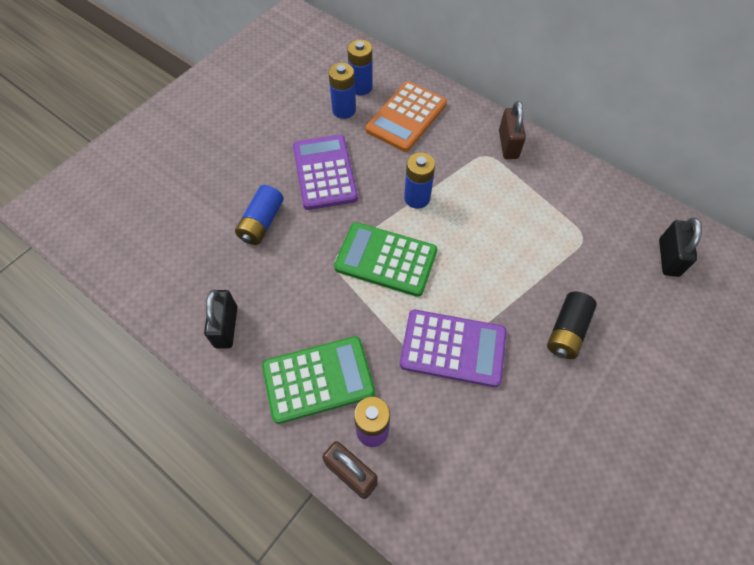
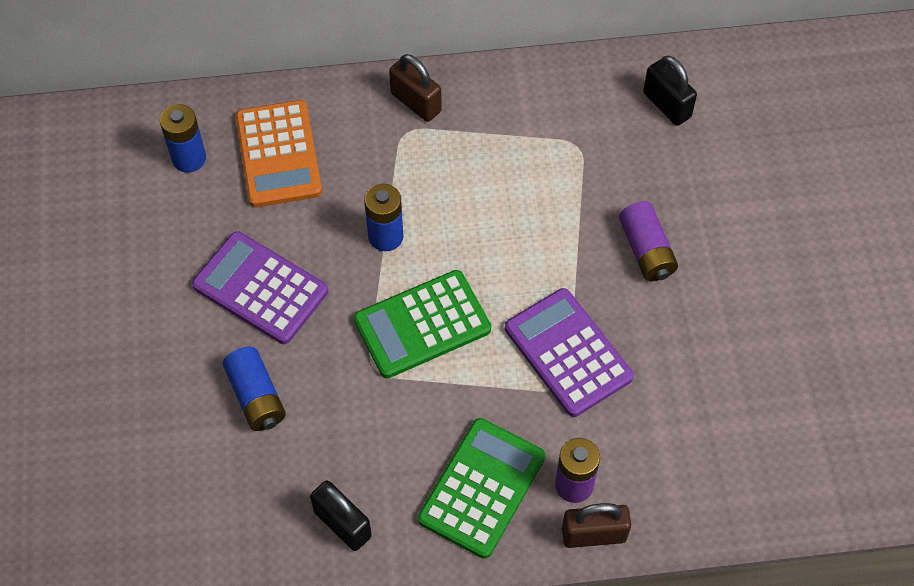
camera: 45 degrees left, 0 degrees up
blue battery [329,63,356,119] -> none
purple calculator [400,310,507,387] -> purple calculator turned 90 degrees counterclockwise [505,288,634,417]
black battery [547,291,597,359] -> purple battery [619,201,678,281]

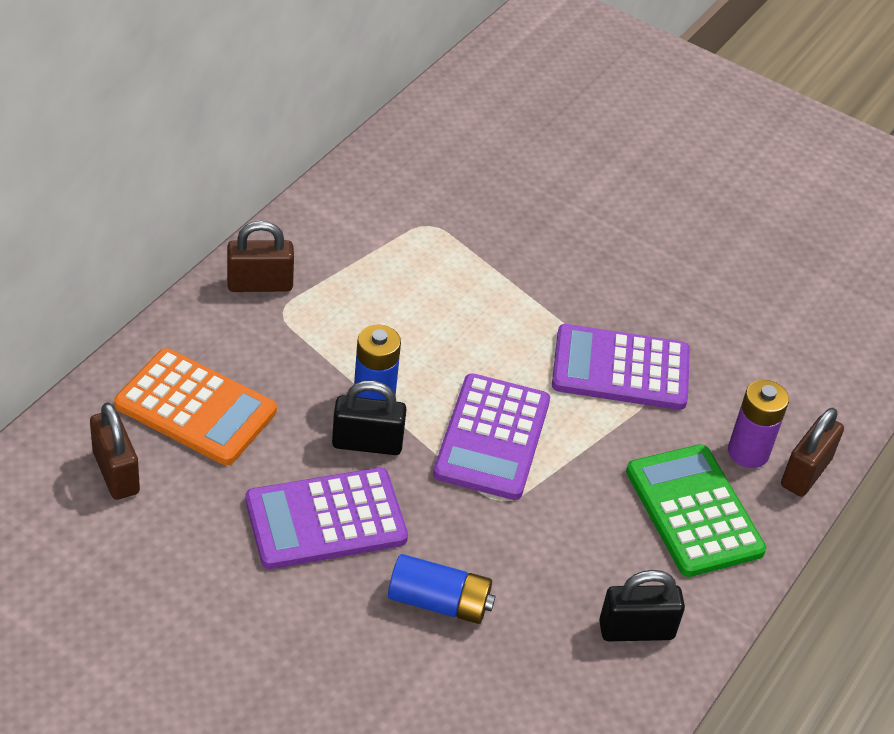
camera: 55 degrees left, 15 degrees down
blue battery [160,104,206,173] -> brown padlock [90,403,140,500]
green calculator [354,270,491,378] -> purple calculator [433,373,550,500]
purple battery [619,201,678,281] -> none
black padlock [643,56,697,126] -> black padlock moved to [332,380,407,455]

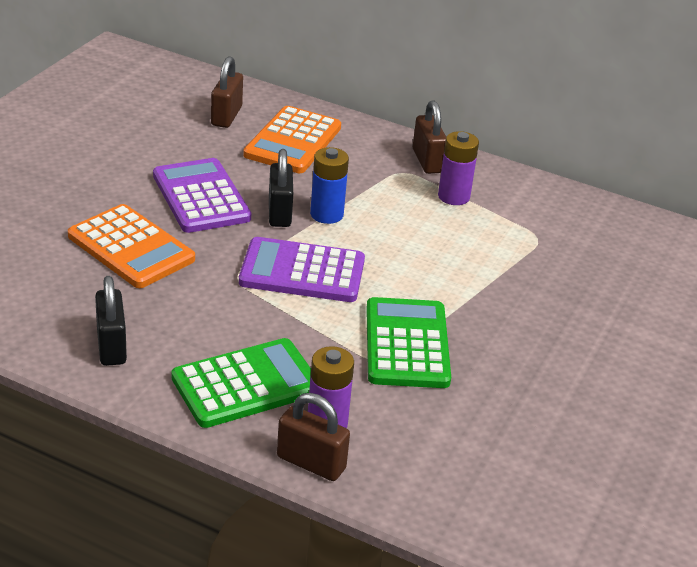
camera: 85 degrees right, 10 degrees down
brown padlock [90,403,140,500] -> brown padlock turned 45 degrees counterclockwise [211,56,243,128]
blue battery [388,554,496,624] -> orange calculator [68,204,195,288]
purple calculator [552,324,690,410] -> green calculator [366,297,451,388]
none -> purple battery [438,131,479,205]

